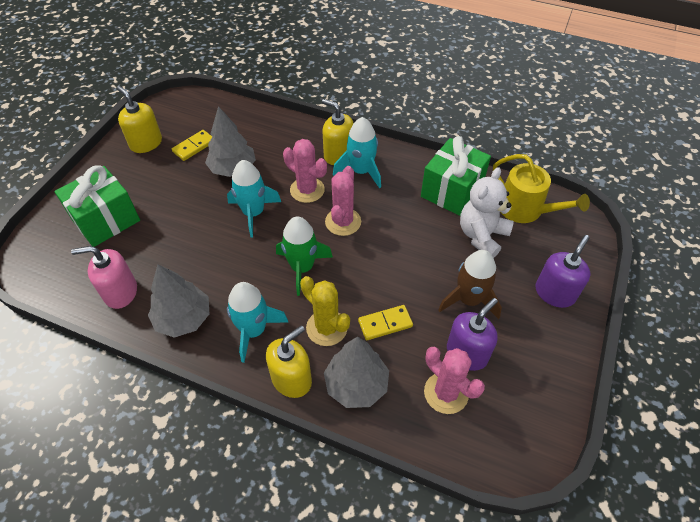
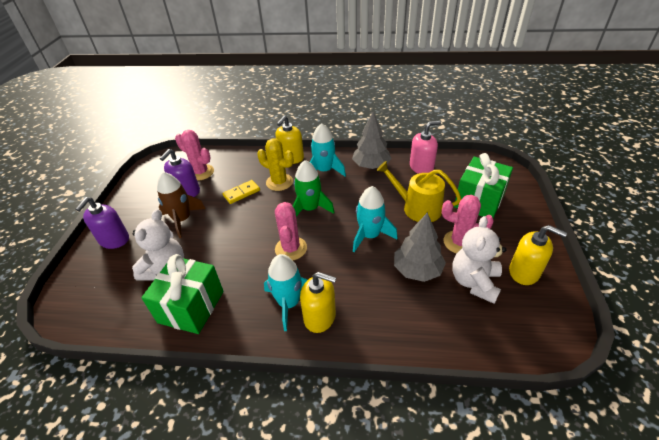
camera: 165 degrees right, 10 degrees down
yellow domino [172,130,212,161] -> white teddy bear [452,216,506,304]
pink cactus [283,139,327,203] -> pink cactus moved to [442,195,494,254]
grey tree [324,337,389,408] -> none
yellow watering can [493,154,590,223] -> yellow watering can moved to [377,161,461,222]

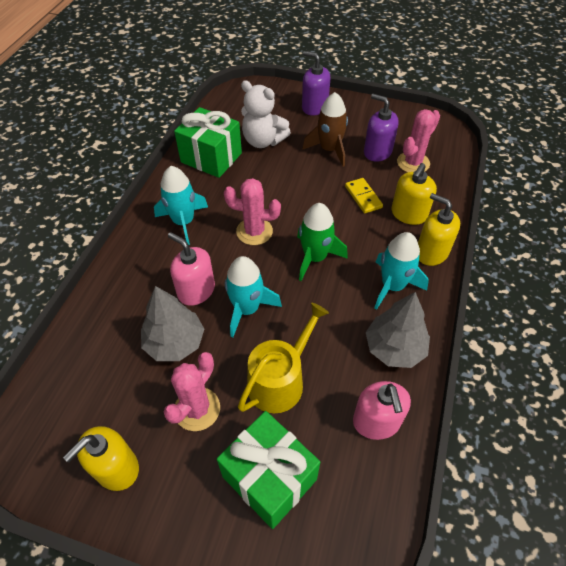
camera: 100 degrees right, 10 degrees up
yellow cactus [257,138,294,191] -> none
yellow soap dispenser [300,272,336,333] -> yellow soap dispenser moved to [392,163,437,225]
white teddy bear [452,216,506,304] -> none
none -> pink soap dispenser [168,232,215,306]

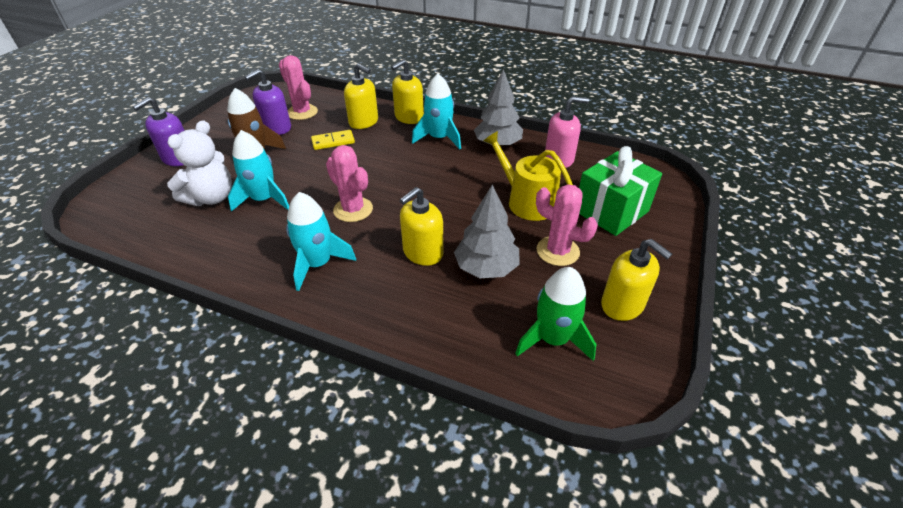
camera: 85 degrees left, 10 degrees down
pink soap dispenser [168,232,215,306] -> yellow soap dispenser [400,187,444,266]
green gift [174,107,242,178] -> none
pink cactus [224,178,281,245] -> pink cactus turned 60 degrees counterclockwise [326,145,373,222]
turquoise rocket [225,256,282,337] -> turquoise rocket moved to [228,130,289,212]
green rocket [297,203,348,281] -> green rocket moved to [515,267,596,361]

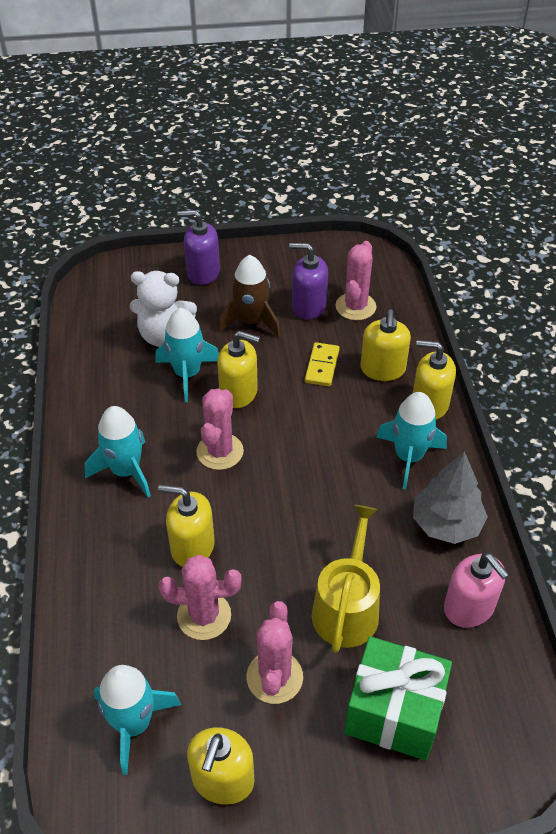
camera: 60 degrees right, 5 degrees up
yellow domino [311,130,355,150] -> yellow domino turned 60 degrees clockwise [305,342,339,386]
grey tree [454,185,519,278] -> pink cactus [159,555,241,640]
green rocket [515,267,596,361] -> turquoise rocket [94,665,181,775]
none -> yellow soap dispenser [217,331,260,408]

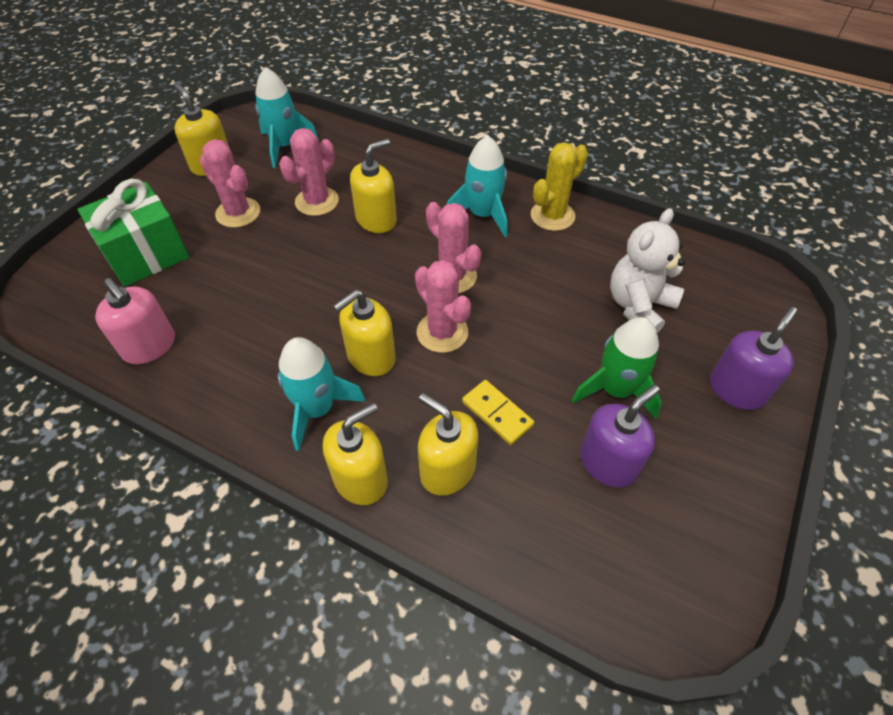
camera: 125 degrees right, 5 degrees up
turquoise rocket [155,308,219,402] -> none
yellow soap dispenser [217,331,260,408] -> yellow soap dispenser moved to [333,290,396,376]
brown rocket [218,255,281,338] -> green rocket [572,317,662,419]
yellow watering can [312,505,380,653] -> none
pink cactus [335,241,376,320] -> pink cactus moved to [415,260,471,353]
grey tree [413,452,488,544] -> none
pink soap dispenser [444,553,509,628] -> pink soap dispenser turned 135 degrees counterclockwise [95,278,175,365]
none -> yellow cactus [531,142,588,231]

